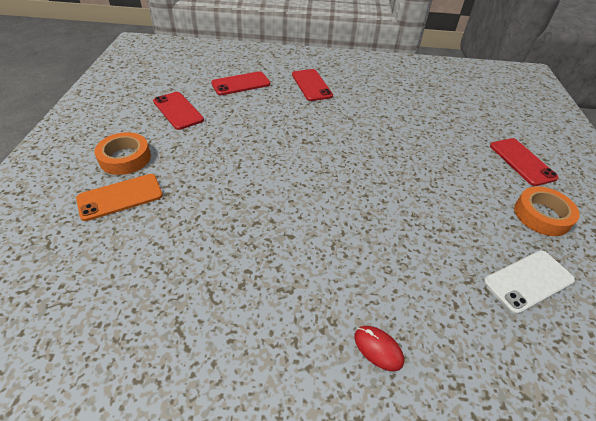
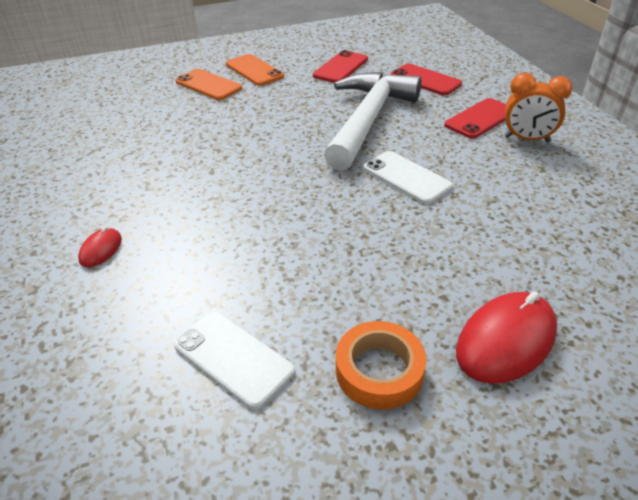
camera: 70 degrees right, 5 degrees down
orange tape [94,132,151,175] -> orange phone [226,54,284,86]
red phone [490,138,559,186] -> red mouse [456,291,557,384]
none -> white hammer [324,72,422,171]
none -> white phone [363,151,453,204]
none -> orange clock [504,73,572,142]

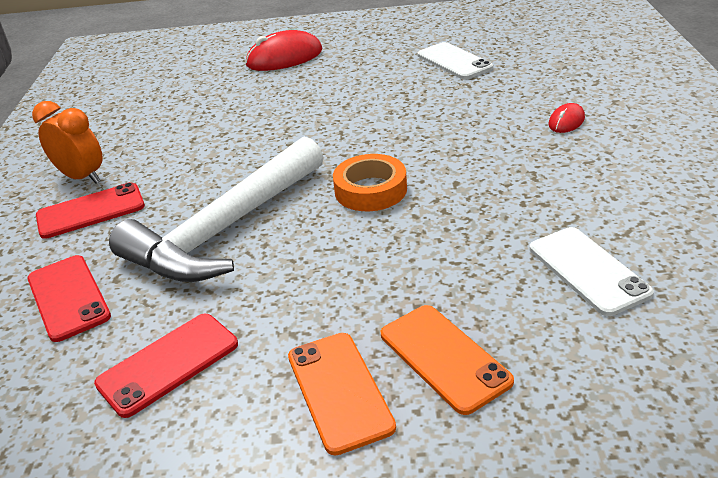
camera: 160 degrees left, 5 degrees down
orange tape [336,321,427,410] -> orange tape moved to [333,154,407,211]
white phone [363,151,453,204] -> white phone moved to [529,227,654,316]

